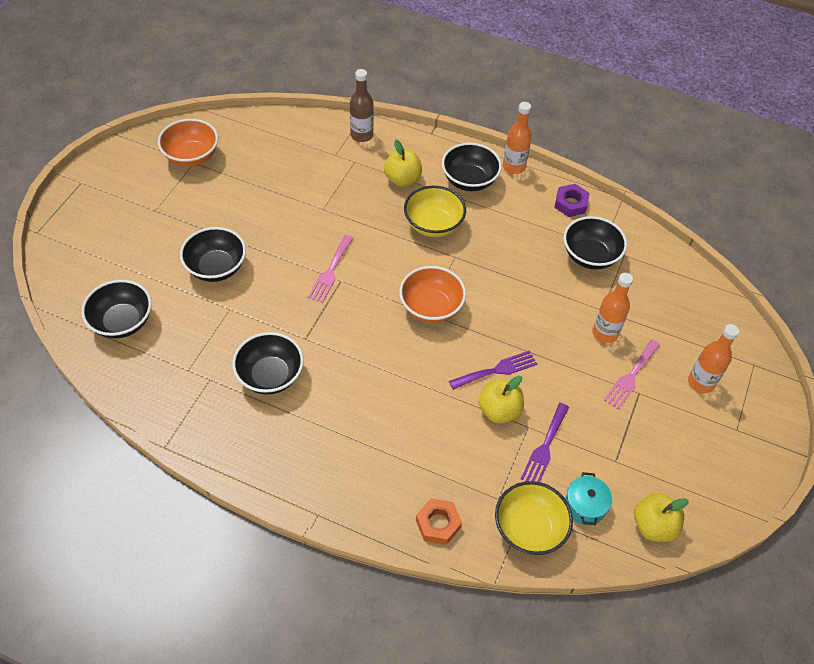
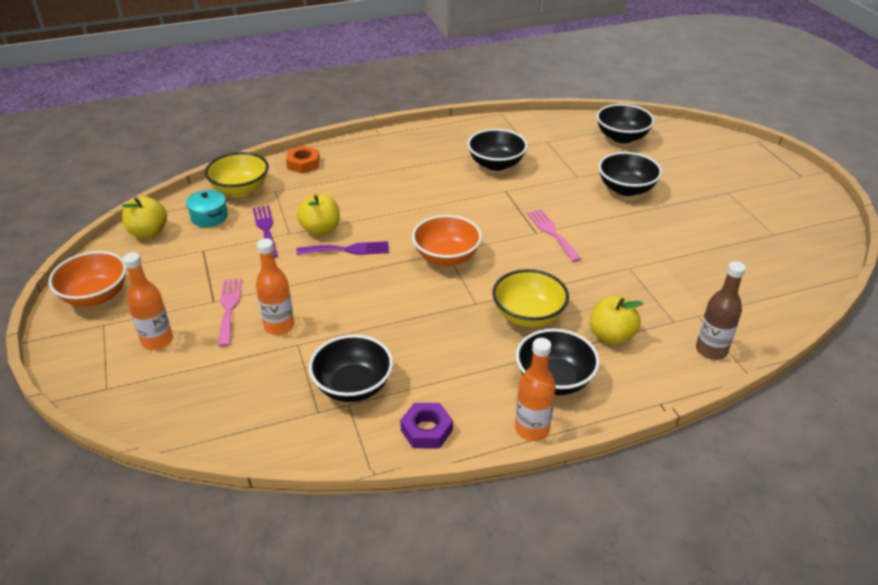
camera: 140 degrees right, 15 degrees down
orange bowl [158,119,218,167] -> orange bowl moved to [48,251,127,306]
purple fork [449,350,537,390] -> purple fork turned 120 degrees counterclockwise [296,241,389,255]

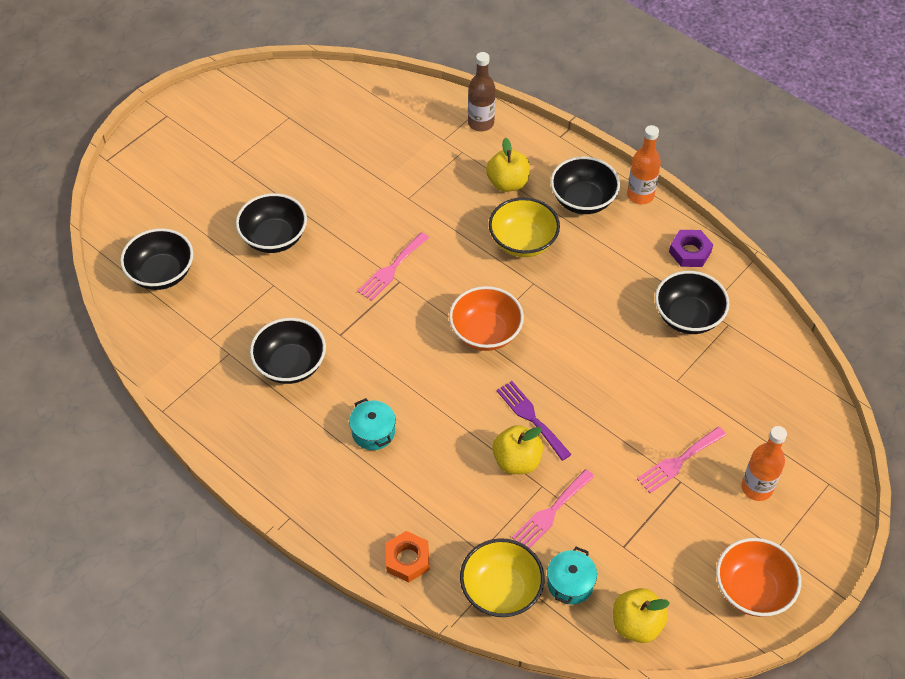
camera: 120 degrees left, 15 degrees up
purple fork [253,205,278,258] -> pink fork [512,469,595,548]
orange bottle [256,238,294,335] -> none
none -> turquoise pot [349,398,396,450]

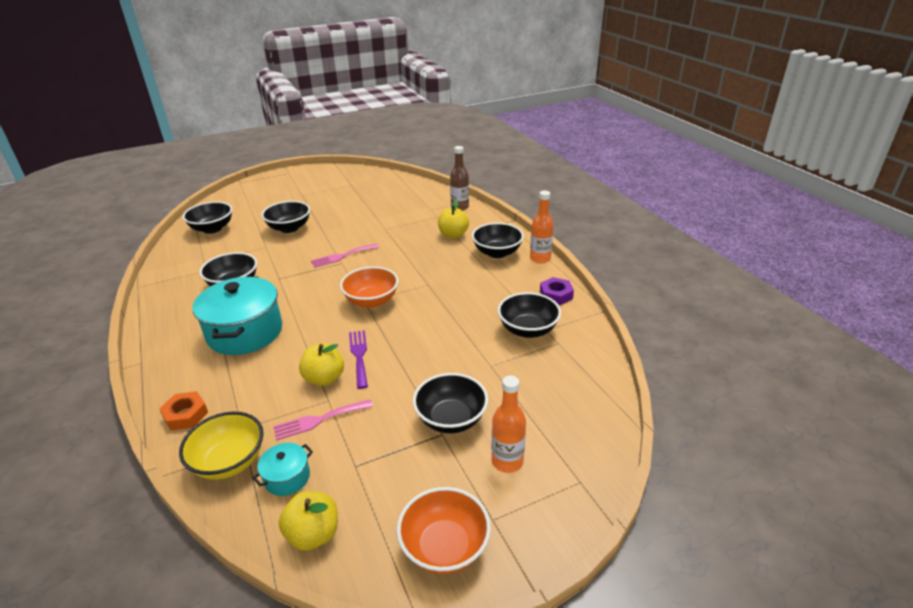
camera: 25 degrees right, 20 degrees down
turquoise pot [349,398,396,450] -> turquoise pot [193,276,282,355], size x2.17
yellow bowl [489,197,560,257] -> none
pink fork [637,427,726,493] -> black bowl [413,373,488,433]

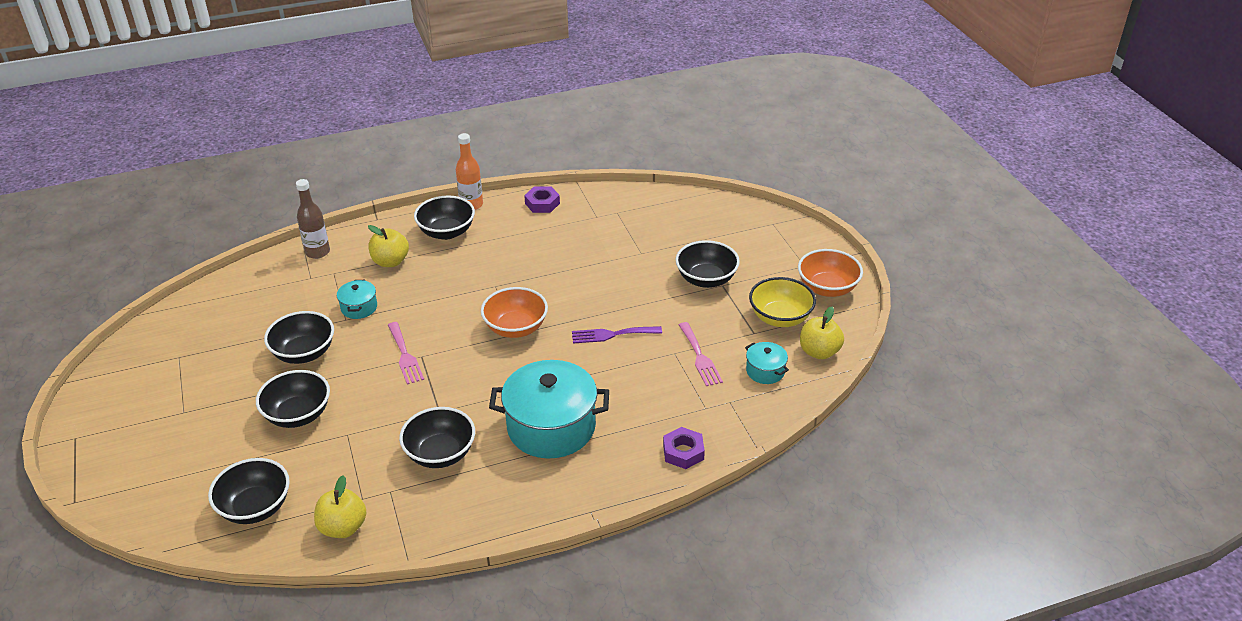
camera: 85 degrees left, 5 degrees up
orange nut [159,391,208,431] -> purple nut [663,427,705,469]
yellow bowl [179,412,263,480] -> yellow bowl moved to [749,277,816,327]
yellow apple [299,343,344,386] -> yellow apple moved to [314,475,367,538]
orange bottle [492,375,526,473] -> none
black bowl [498,292,561,338] -> black bowl moved to [264,311,334,364]
none -> turquoise pot [337,280,377,319]

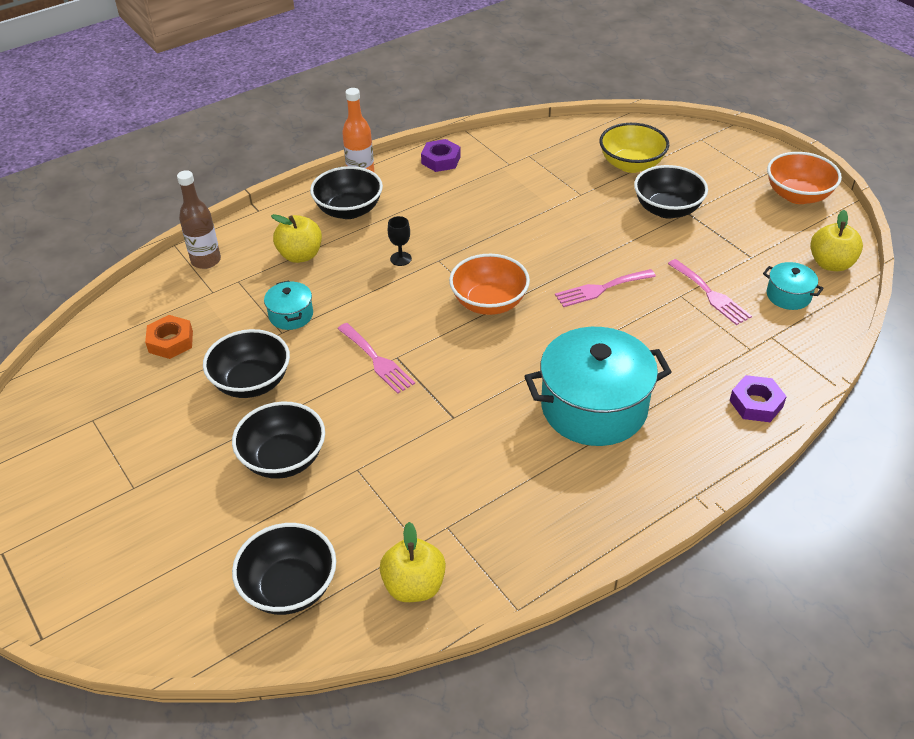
camera: 15 degrees left, 5 degrees up
black bowl [399,407,475,468] -> none
purple fork [572,326,662,344] -> pink fork [555,269,656,307]
yellow bowl [749,277,816,327] -> yellow bowl moved to [600,123,669,173]
none -> orange nut [145,315,193,359]
none -> black goblet [388,216,412,266]

